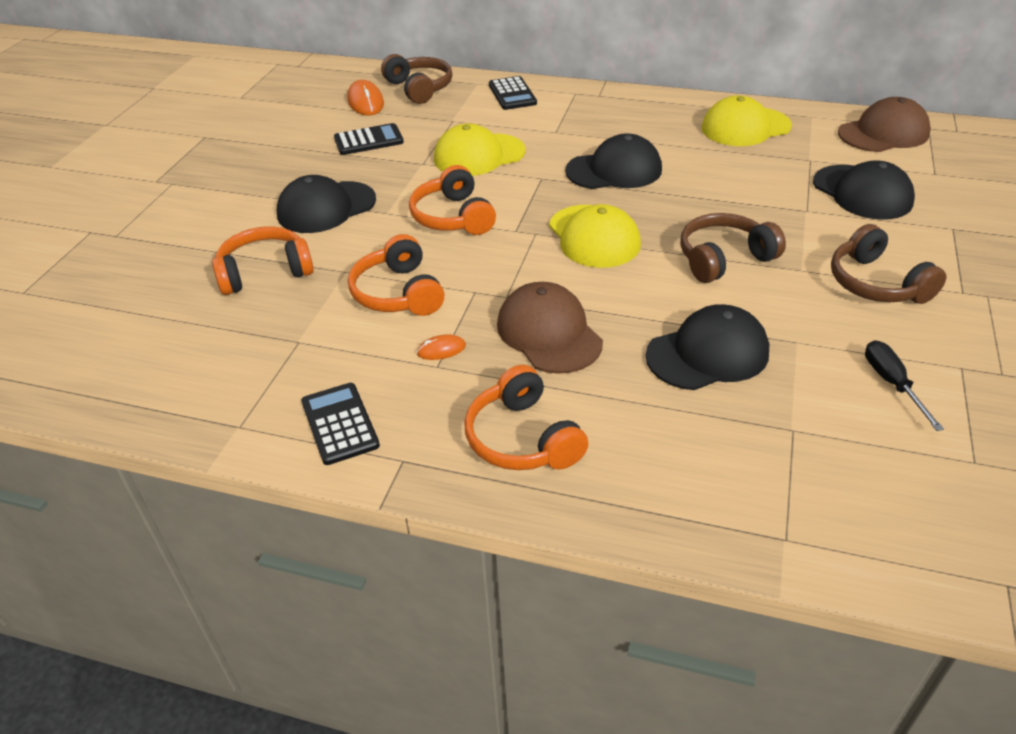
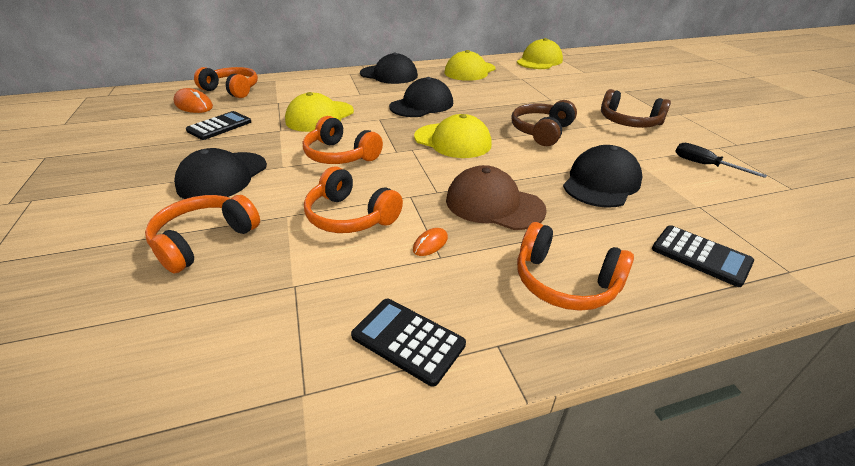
camera: 35 degrees left, 5 degrees down
brown headphones [381,54,452,104] -> orange headphones [194,67,258,98]
black calculator [489,76,537,110] -> black calculator moved to [652,225,754,287]
black cap [813,160,915,219] -> black cap moved to [360,52,418,84]
brown cap [838,97,931,152] -> yellow cap [517,38,563,69]

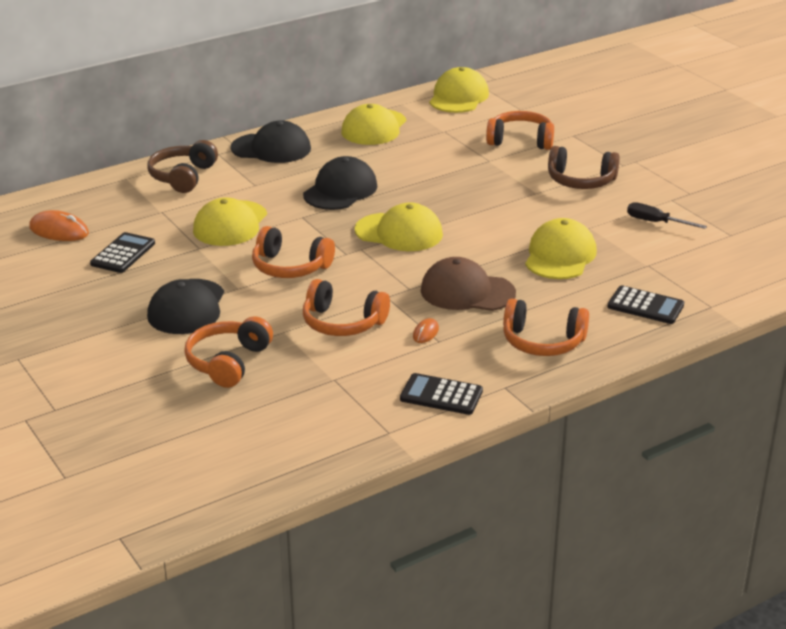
camera: 15 degrees left, 5 degrees down
orange headphones [194,67,258,98] -> orange headphones moved to [486,111,554,150]
brown headphones [512,100,577,146] -> brown headphones moved to [147,140,218,193]
black cap [563,145,643,208] -> yellow cap [525,218,597,279]

